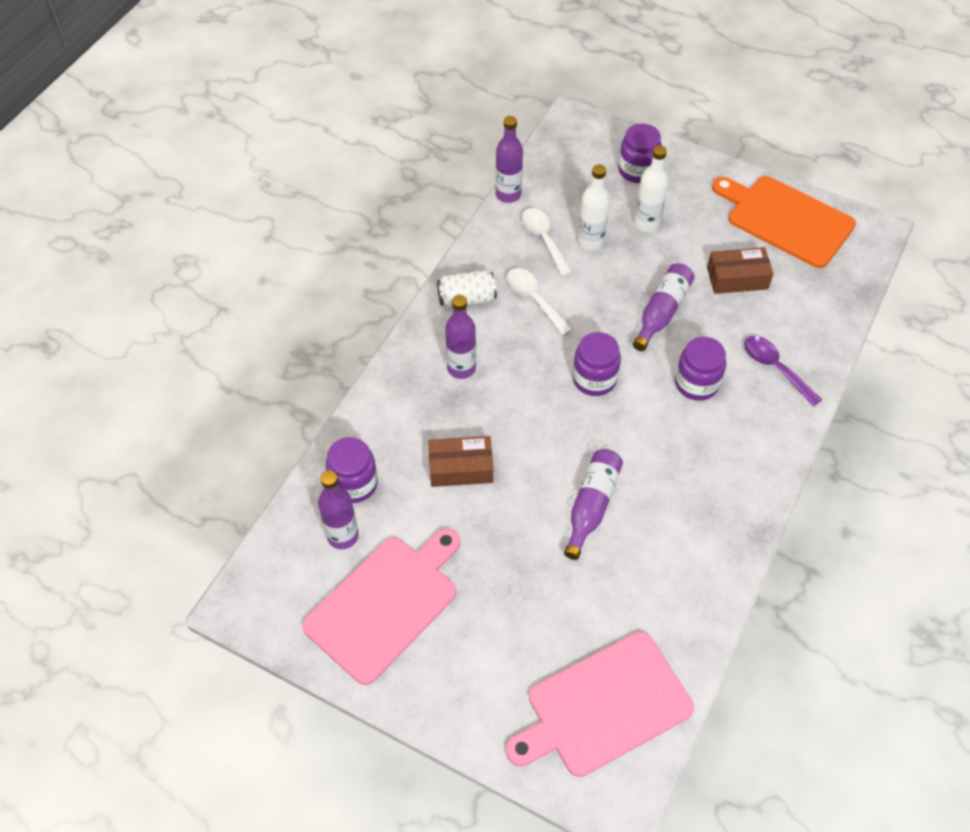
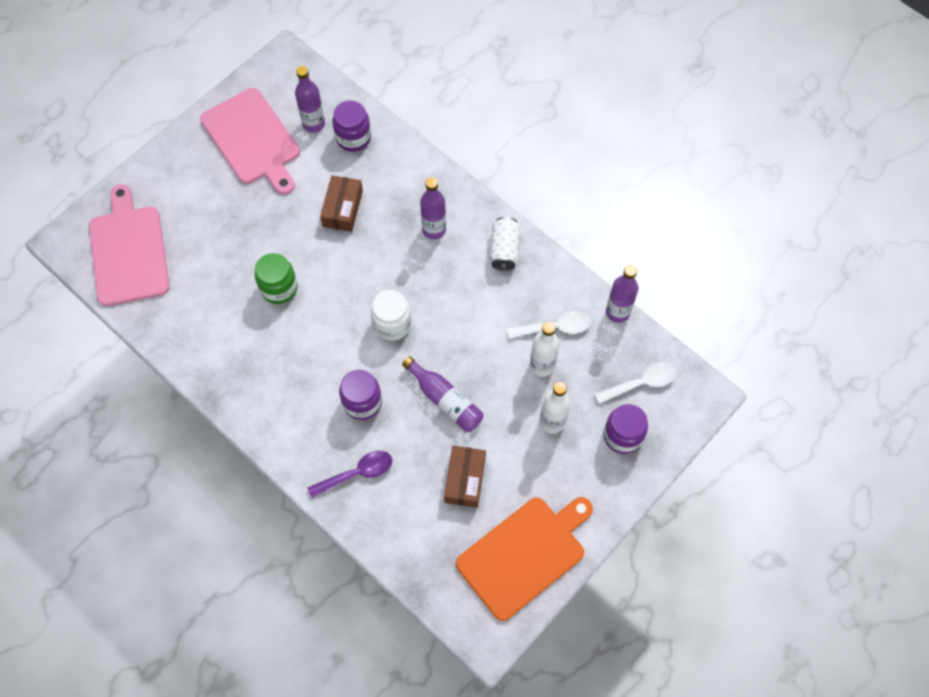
camera: 105 degrees right, 10 degrees up
white spoon [507,268,573,336] -> white spoon moved to [594,362,676,404]
purple bottle [564,449,623,560] -> green jar [255,253,298,304]
purple jar [573,332,621,396] -> white jar [371,290,411,341]

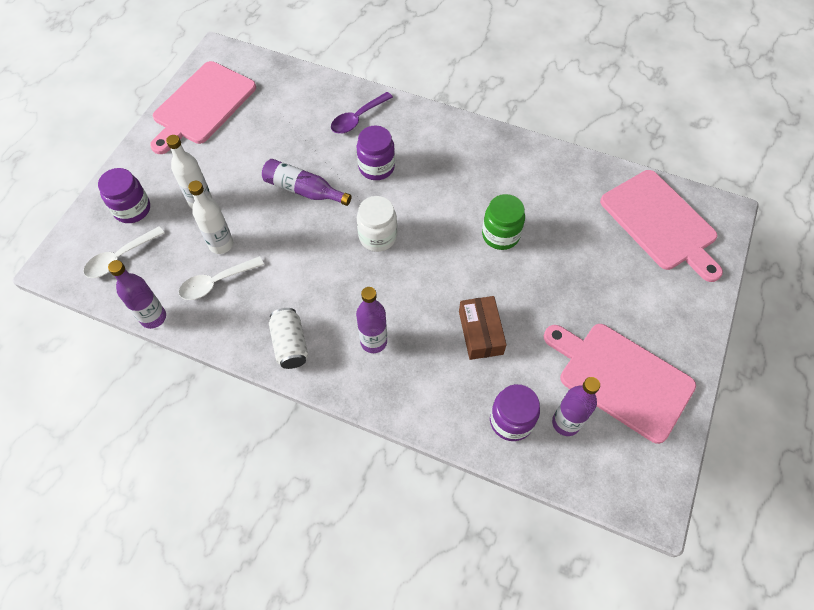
camera: 160 degrees right, 5 degrees down
brown box [444,446,486,508] -> none
orange cutting board [456,497,593,621] -> pink cutting board [150,61,256,154]

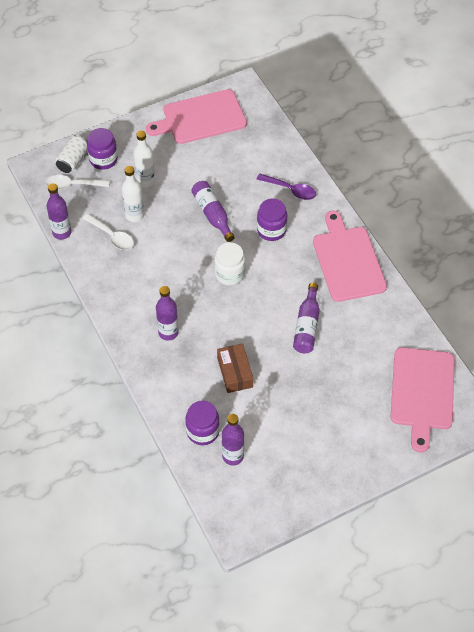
camera: 40 degrees right, 5 degrees down
white spoon [179,256,264,300] -> white spoon turned 150 degrees counterclockwise [83,213,134,250]
white can [269,308,308,369] -> white can moved to [56,134,88,173]
purple spoon [331,92,393,134] -> purple spoon turned 150 degrees counterclockwise [257,174,316,200]
brown box [459,296,507,360] -> brown box turned 45 degrees counterclockwise [217,343,253,393]
green jar [482,194,525,250] -> purple bottle [293,283,320,353]
pink cutting board [544,324,696,444] -> pink cutting board moved to [313,211,387,302]

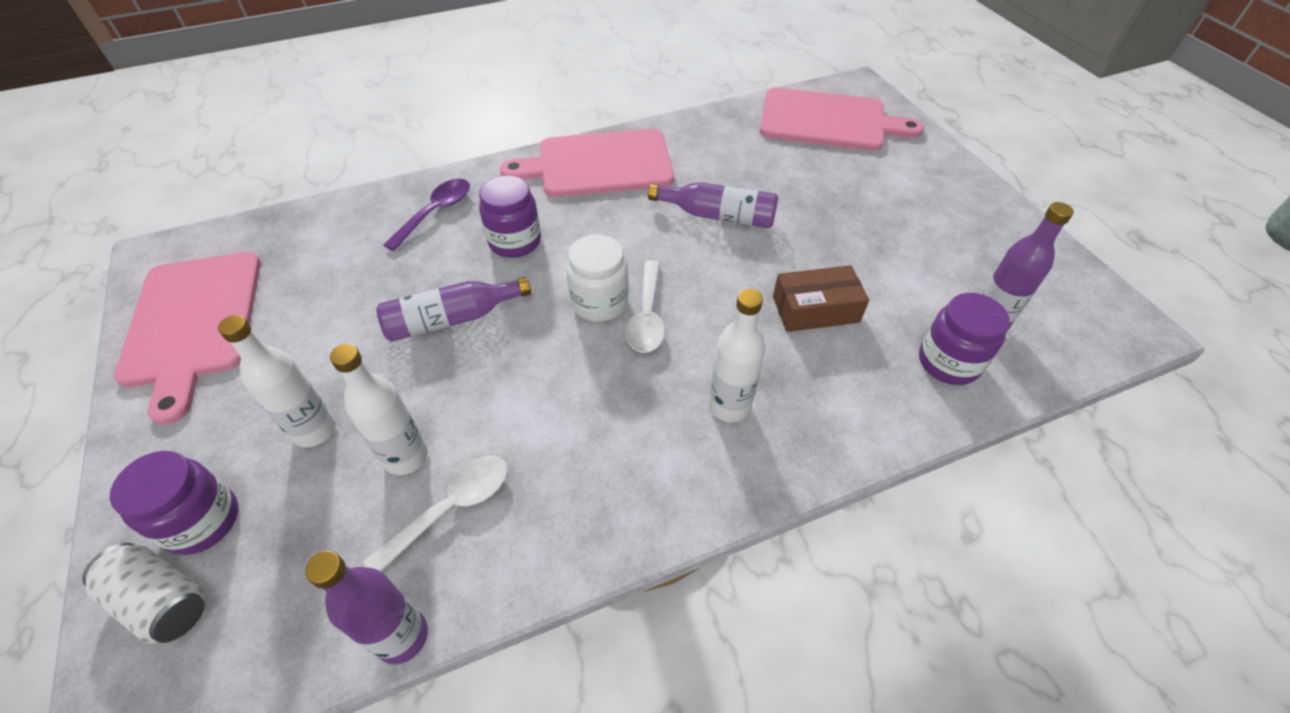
camera: 85 degrees left, 5 degrees down
white spoon [45,175,109,190] -> white spoon moved to [626,260,665,353]
purple bottle [156,286,179,341] -> white bottle [709,289,765,422]

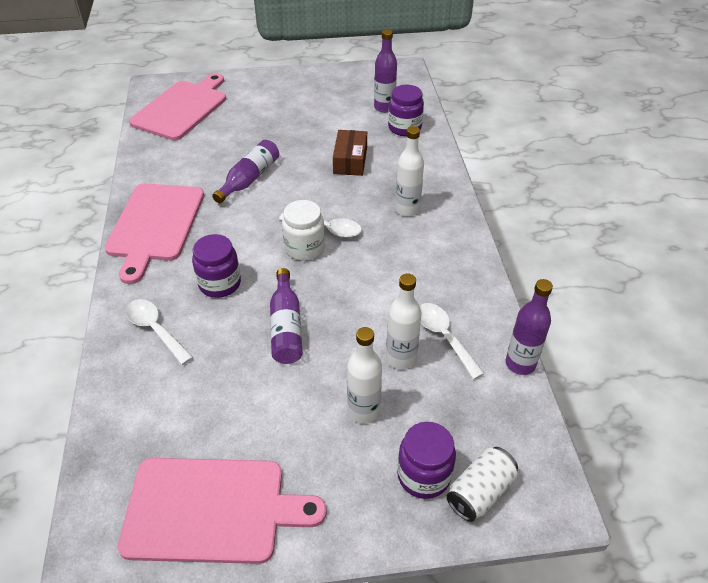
camera: 75 degrees left, 5 degrees down
purple spoon [384,179,470,251] -> white spoon [126,299,193,365]

